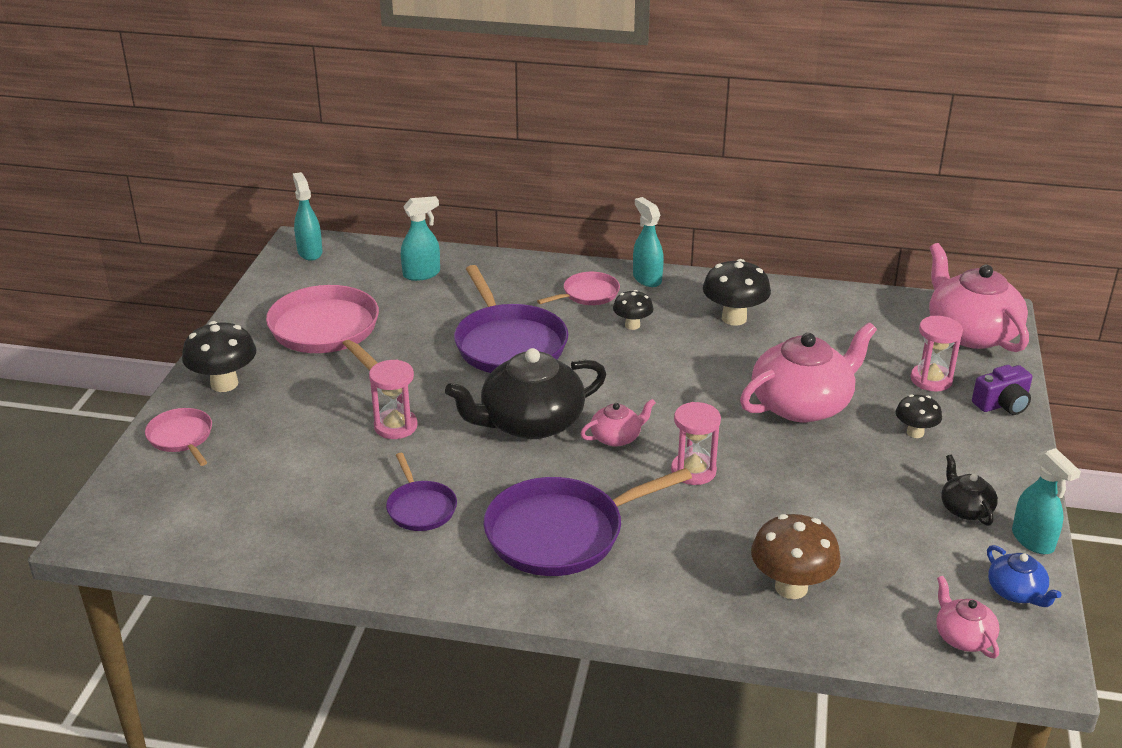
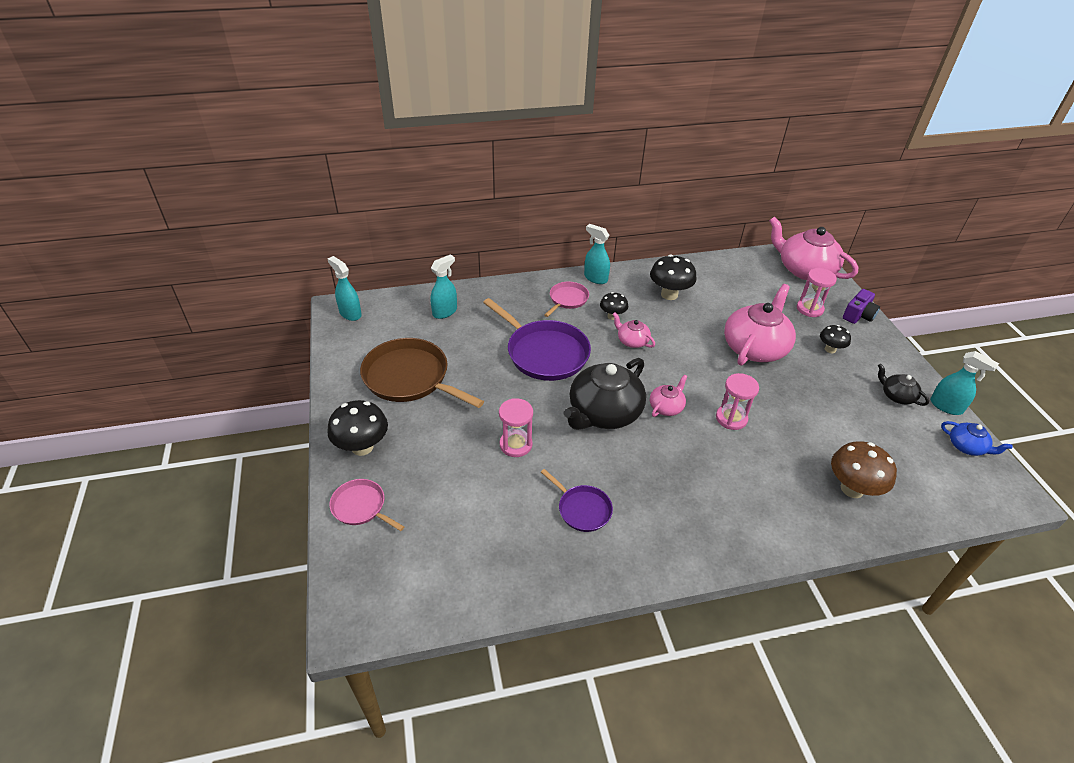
camera: 25 degrees left, 10 degrees up
pink pan [266,285,379,371] -> brown pan [360,338,484,408]
purple pan [483,468,692,576] -> none
pink teapot [936,576,1000,658] -> pink teapot moved to [613,312,655,348]

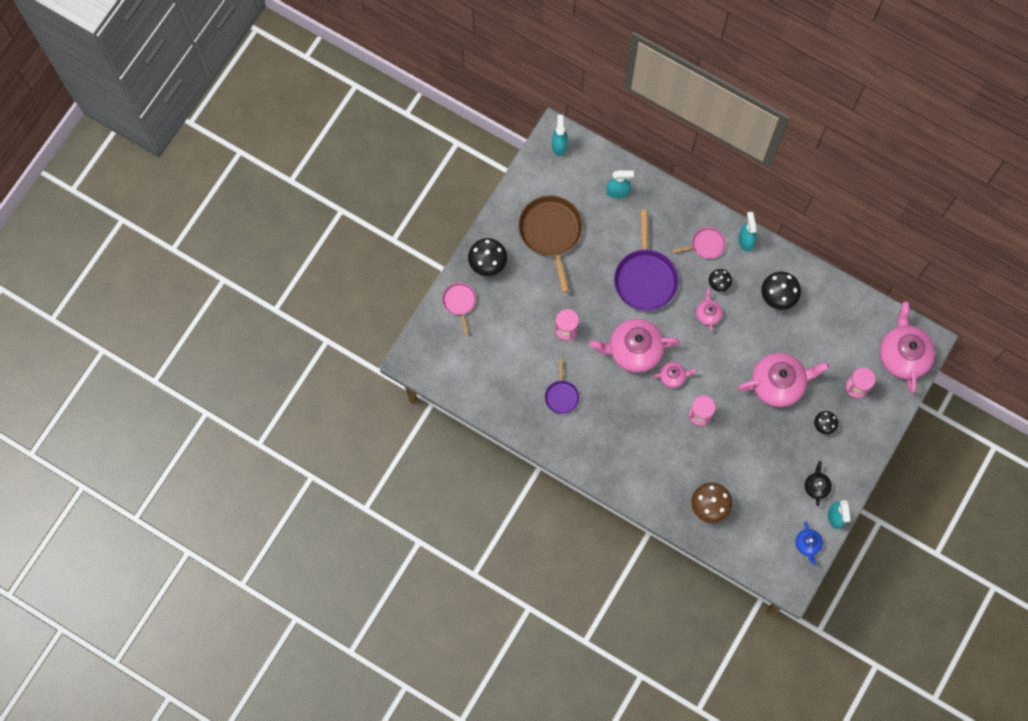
camera: 45 degrees right, 30 degrees up
black teapot [563,358,646,430] -> pink teapot [590,319,680,373]
purple camera [843,289,880,324] -> none

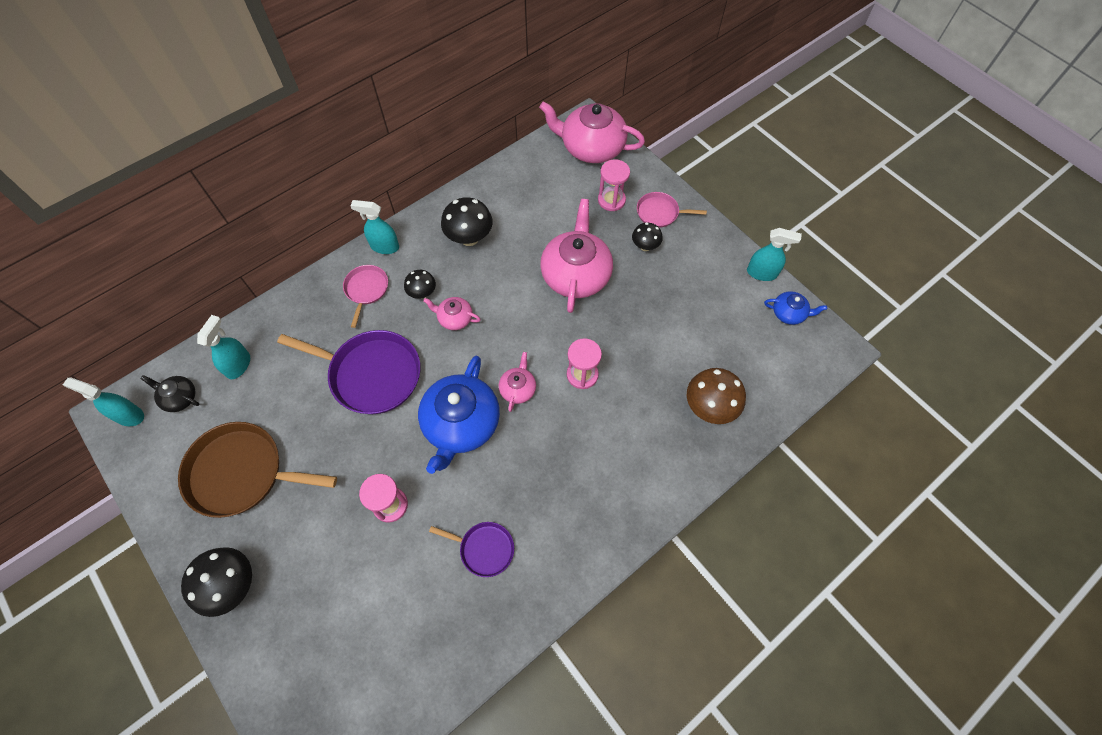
camera: 70 degrees left, 10 degrees down
pink pan [442,282,476,335] -> pink pan moved to [637,192,707,228]
pink teapot [590,319,680,373] -> blue teapot [418,356,500,474]
black teapot [805,461,832,506] -> black teapot moved to [140,375,199,412]

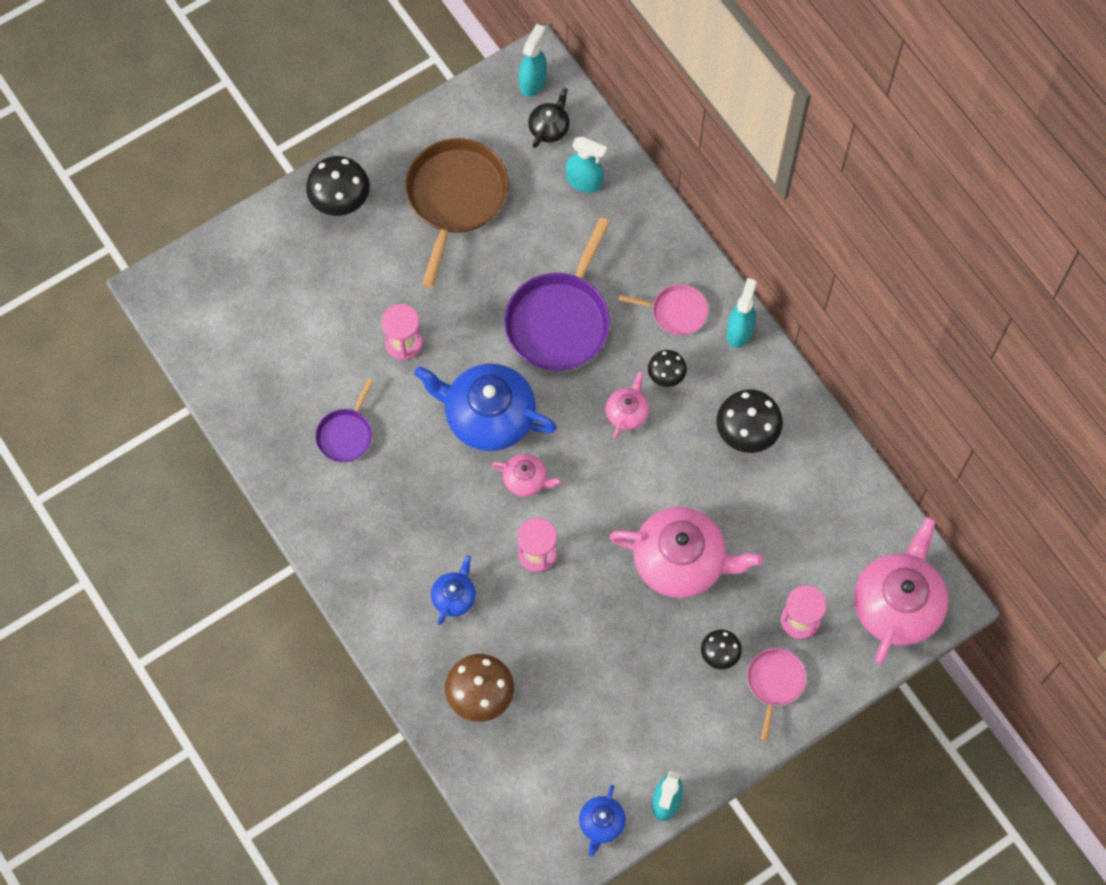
camera: 95 degrees right, 5 degrees up
none -> blue teapot [431,555,476,625]

